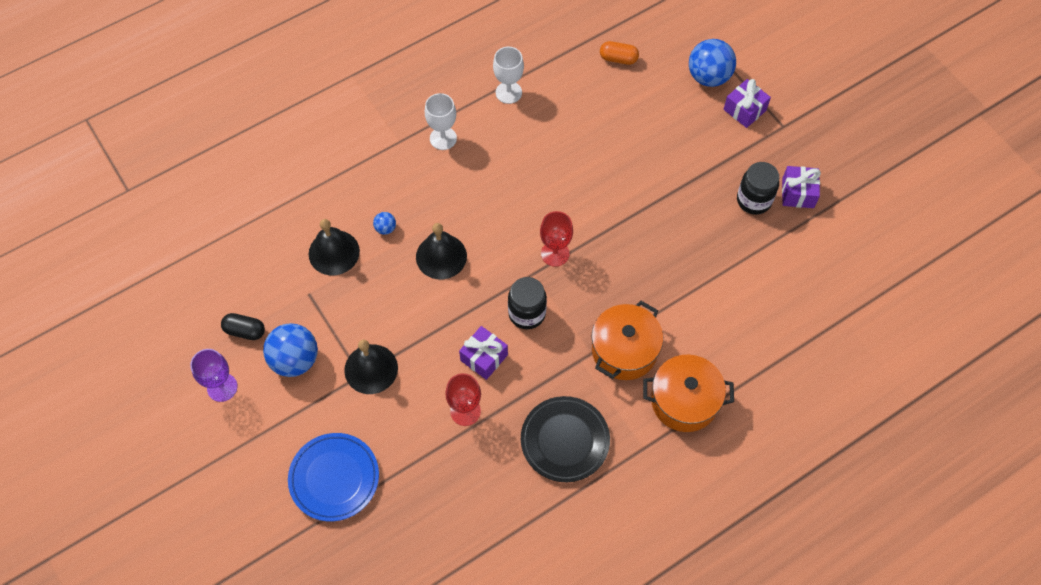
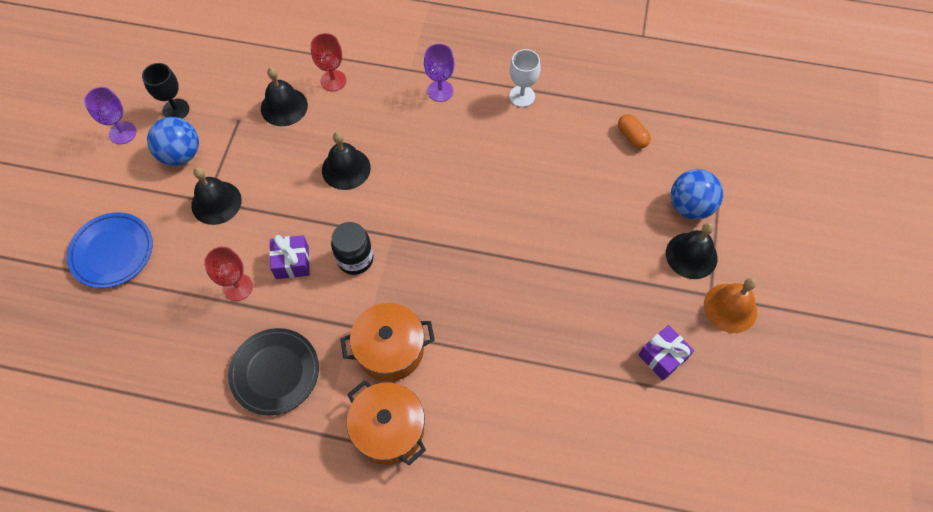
camera: 45 degrees right, 0 degrees up
black capsule [221,313,265,340] -> black goblet [142,63,189,119]
blue ball [373,212,396,235] -> none
white goblet [425,93,457,150] -> purple goblet [424,44,454,102]
red goblet [540,211,573,267] -> red goblet moved to [311,33,346,91]
purple gift [723,79,771,128] -> black bell [666,223,718,279]
black jar [737,162,779,215] -> none
none -> orange bell [704,278,757,333]

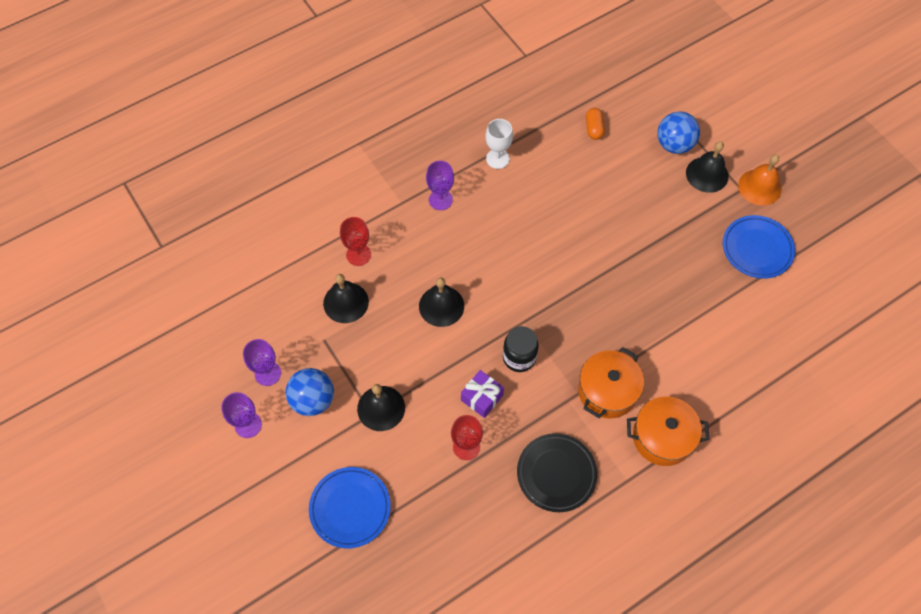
camera: 45 degrees left, 0 degrees up
black goblet [142,63,189,119] -> purple goblet [243,339,281,386]
orange capsule [618,114,651,149] -> orange capsule turned 75 degrees clockwise [586,108,605,140]
purple gift [638,325,694,380] -> blue plate [723,215,795,279]

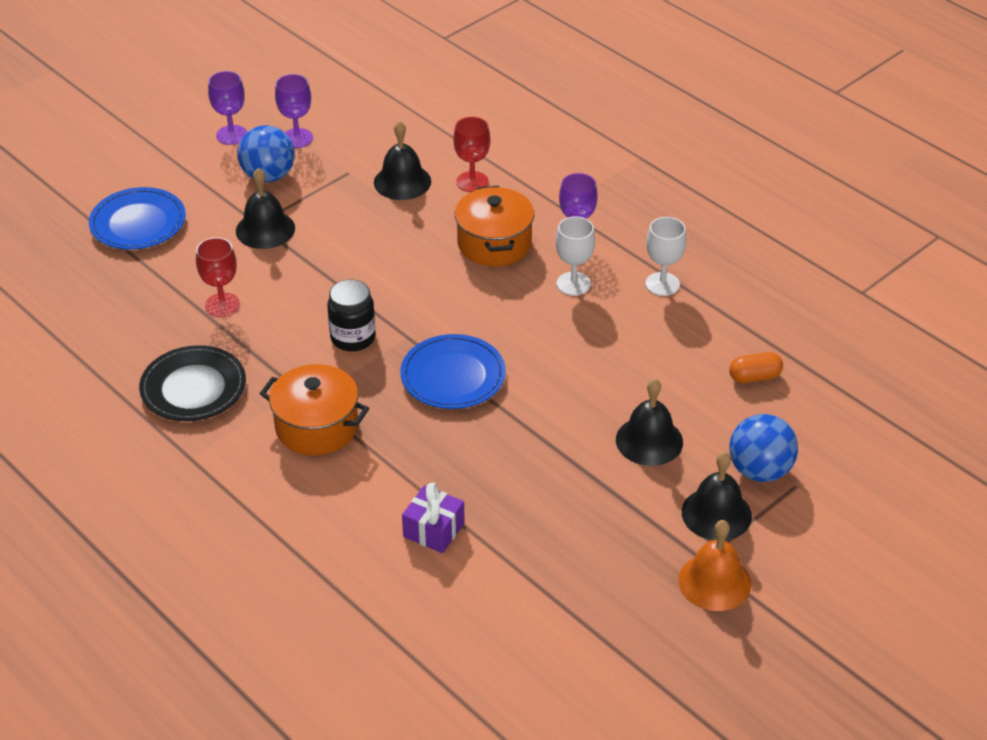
camera: 80 degrees right, 20 degrees down
black bell [419,278,464,327] -> black bell moved to [616,379,683,466]
purple gift [461,370,504,418] -> purple gift moved to [402,483,465,553]
orange pot [627,396,709,466] -> orange pot moved to [455,186,534,266]
blue plate [723,215,795,279] -> blue plate moved to [401,334,506,409]
none -> white goblet [556,216,595,296]

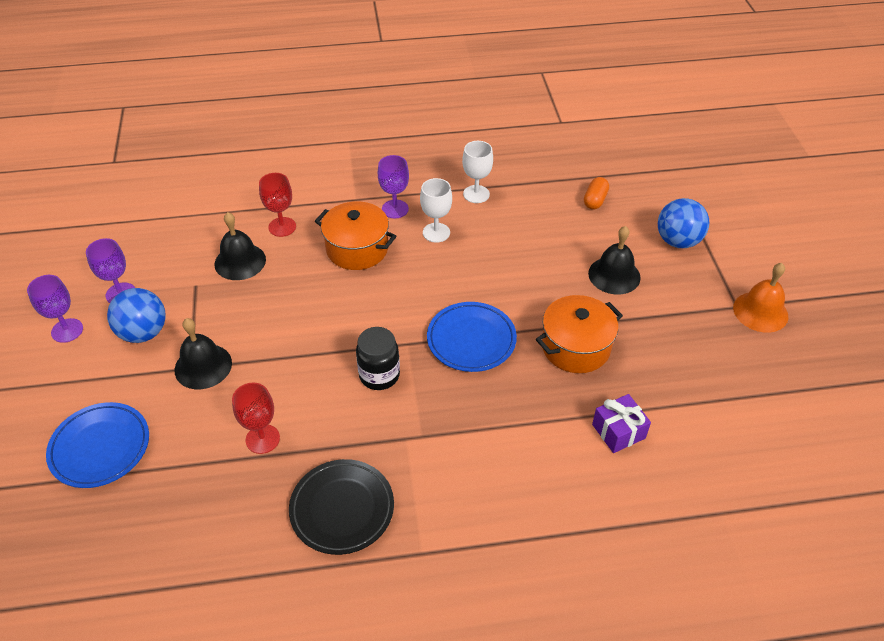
camera: 55 degrees left, 5 degrees up
orange pot [260,364,369,456] -> orange pot moved to [536,295,623,373]
black bell [682,452,752,541] -> none

